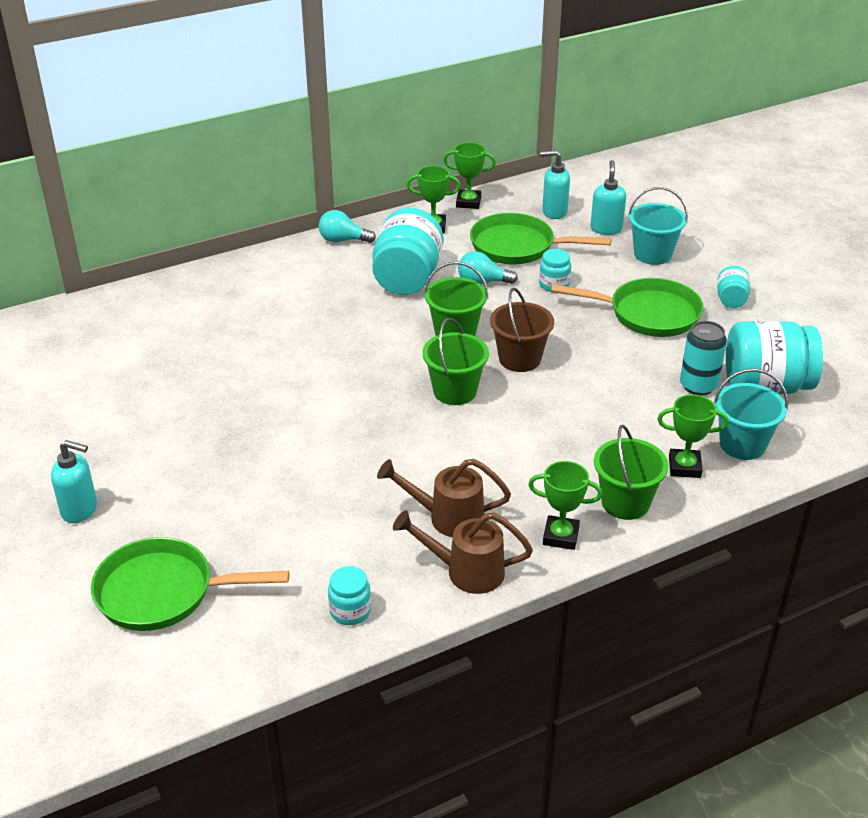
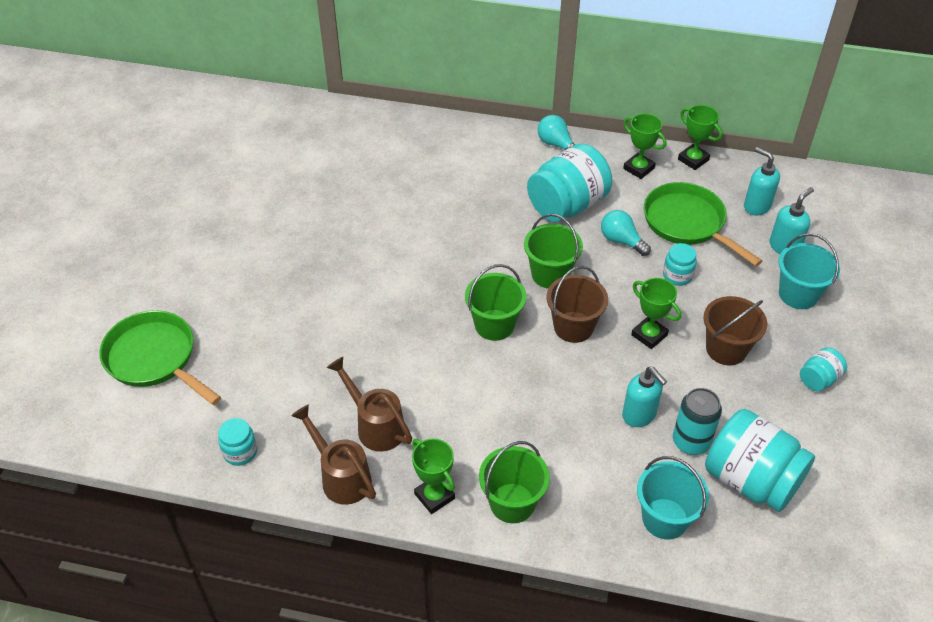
camera: 40 degrees right, 10 degrees up
turquoise soap dispenser [51,440,97,523] -> turquoise soap dispenser moved to [622,367,667,427]
green pan [551,278,704,337] -> brown bucket [703,296,767,365]
green trophy [657,394,728,478] -> green trophy moved to [631,278,681,349]

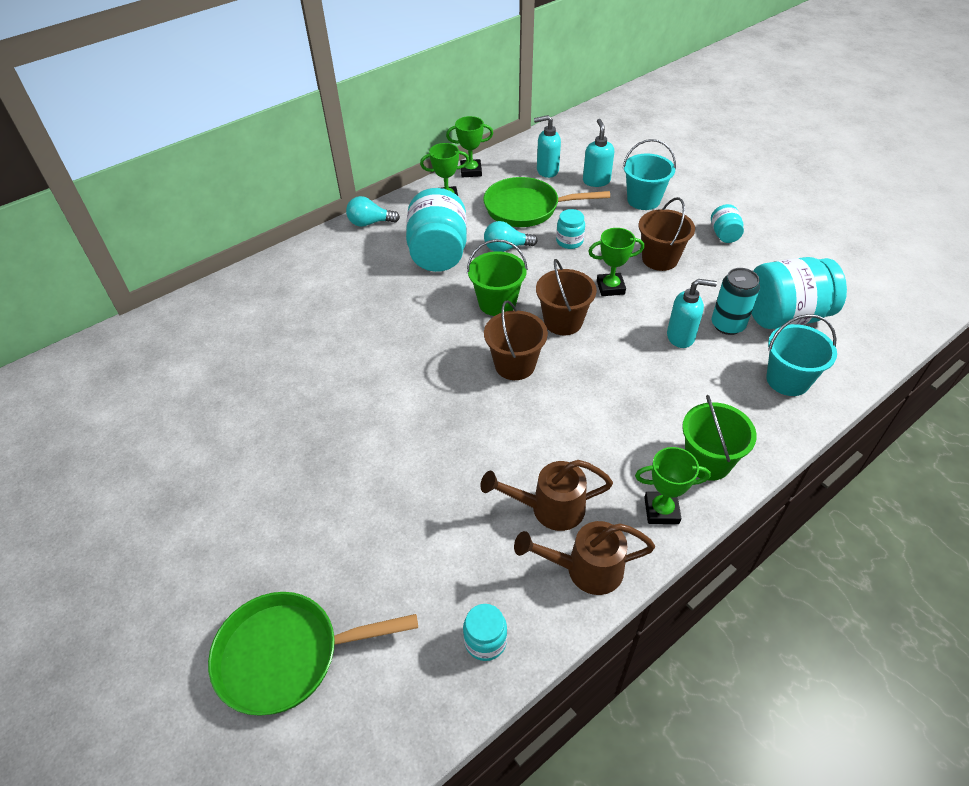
camera: 50 degrees left, 0 degrees up
green bucket [465,264,526,341] -> brown bucket [484,300,548,380]

